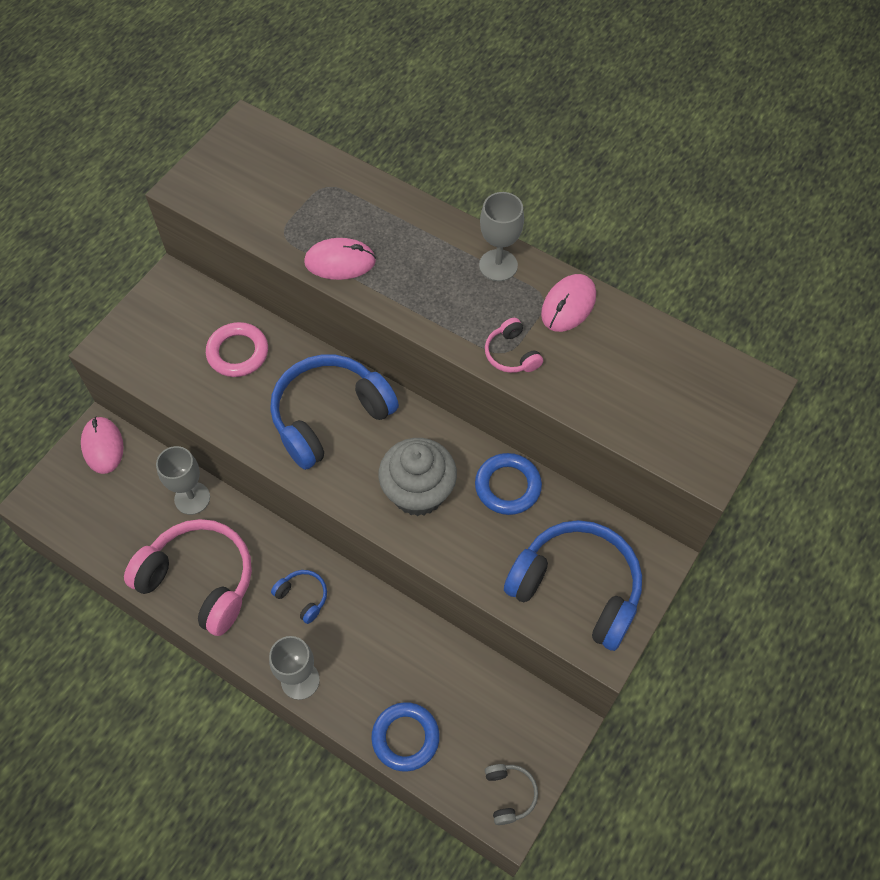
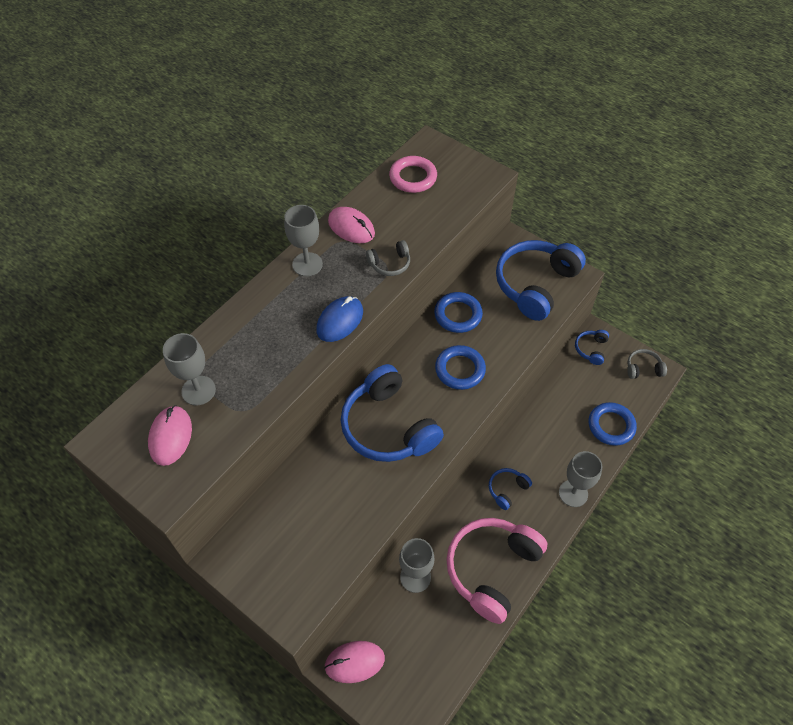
camera: 85 degrees left, 5 degrees down
pink ring [206,322,268,377] -> pink ring moved to [389,156,437,193]
pink mouse [304,238,376,280] -> pink mouse moved to [148,405,192,466]
grey cupcake [378,438,457,516] -> blue ring [435,345,486,390]
pink headphones [485,318,543,373] -> grey headphones [366,240,410,276]
none -> grey goblet [163,333,216,405]
none -> blue mouse [316,296,363,342]
none -> blue headphones [575,330,609,365]

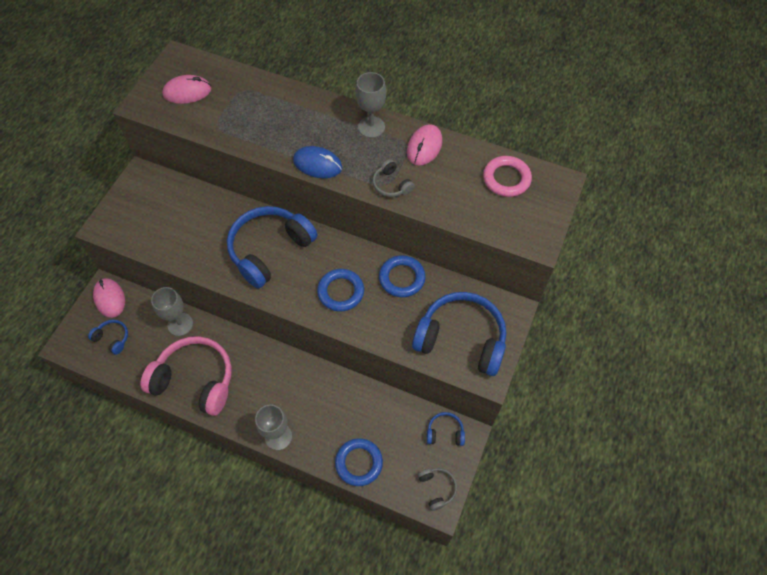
camera: 75 degrees right, 5 degrees up
grey goblet [163,333,216,405] -> none
blue headphones [489,468,532,510] -> blue headphones moved to [88,320,128,355]

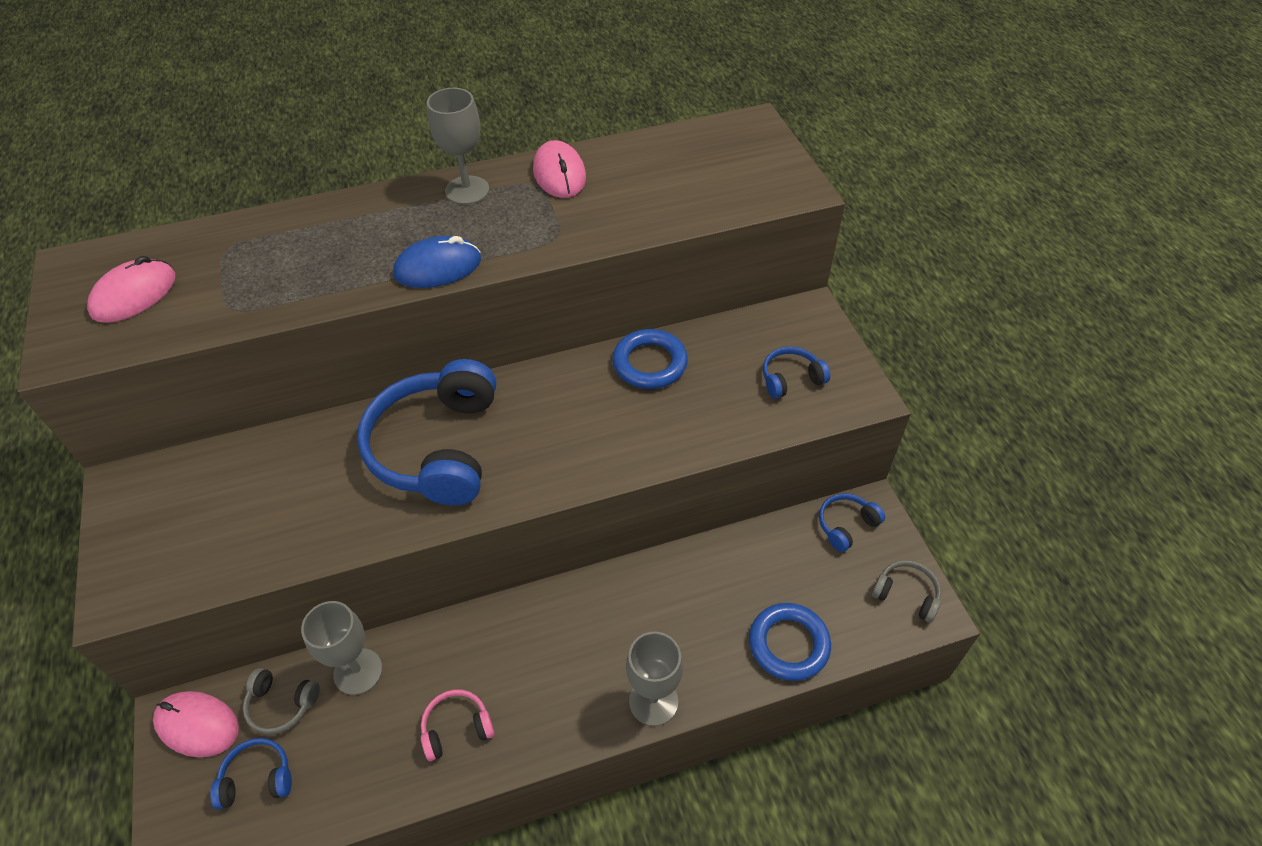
camera: 40 degrees left, 10 degrees down
pink headphones [140,336,232,416] -> pink headphones [421,690,495,761], size x0.45
blue ring [317,269,364,311] -> none
grey headphones [372,159,414,197] -> grey headphones moved to [243,668,320,735]
blue headphones [412,292,506,376] -> blue headphones [763,347,830,399], size x0.45
pink ring [483,156,532,197] -> none

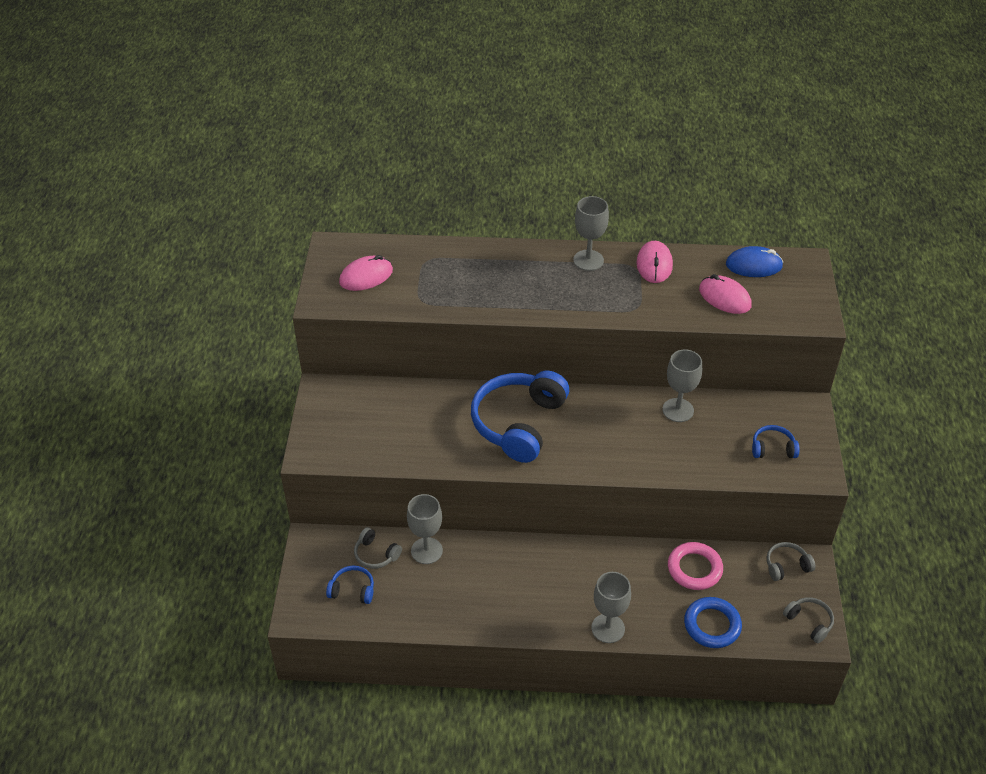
camera: 20 degrees right, 5 degrees down
pink mouse [153,691,239,757] -> pink mouse moved to [699,274,752,314]
blue mouse [393,236,481,288] -> blue mouse moved to [726,246,783,277]
pink headphones [421,690,495,761] -> none
blue ring [612,329,688,389] -> grey goblet [662,349,702,422]
blue headphones [819,494,885,552] -> grey headphones [767,542,815,581]
none -> pink ring [668,542,723,590]

